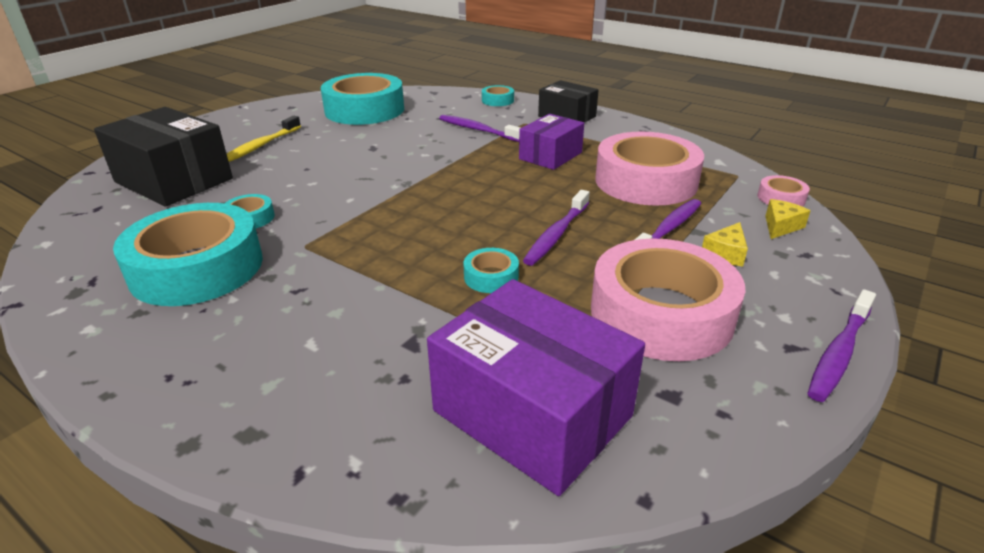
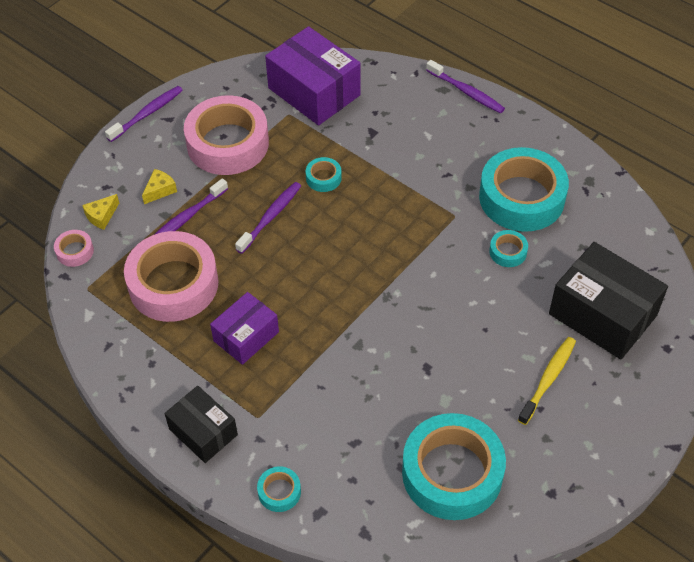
camera: 175 degrees left, 20 degrees up
purple toothbrush [439,115,520,142] -> purple toothbrush moved to [426,60,505,114]

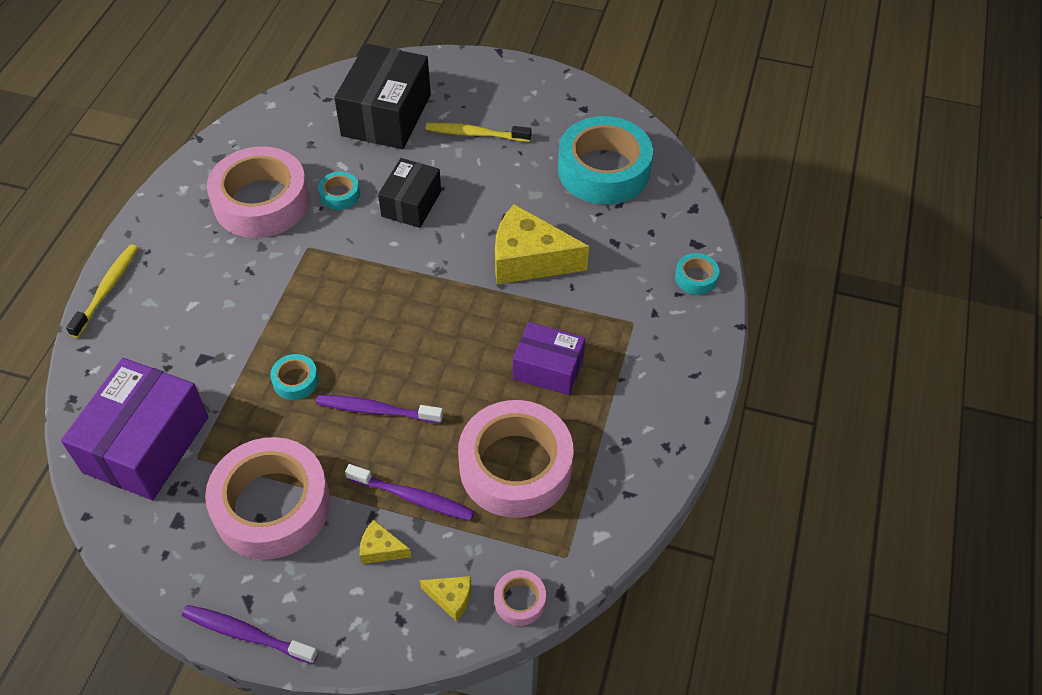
camera: 115 degrees left, 0 degrees up
black box [165,386,238,463] -> black box moved to [378,158,441,228]
purple toothbrush [426,60,505,114] -> yellow toothbrush [66,244,138,338]
turquoise tape [479,147,569,232] -> pink tape [207,146,309,238]
none -> yellow cheese [495,204,589,284]

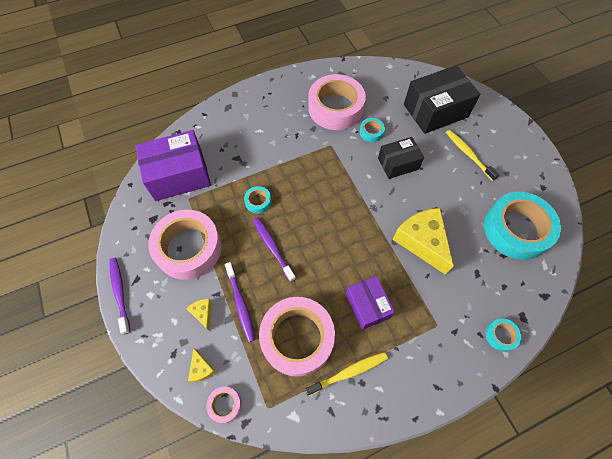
camera: 50 degrees right, 10 degrees up
yellow toothbrush [66,244,138,338] -> yellow toothbrush moved to [305,352,388,396]

